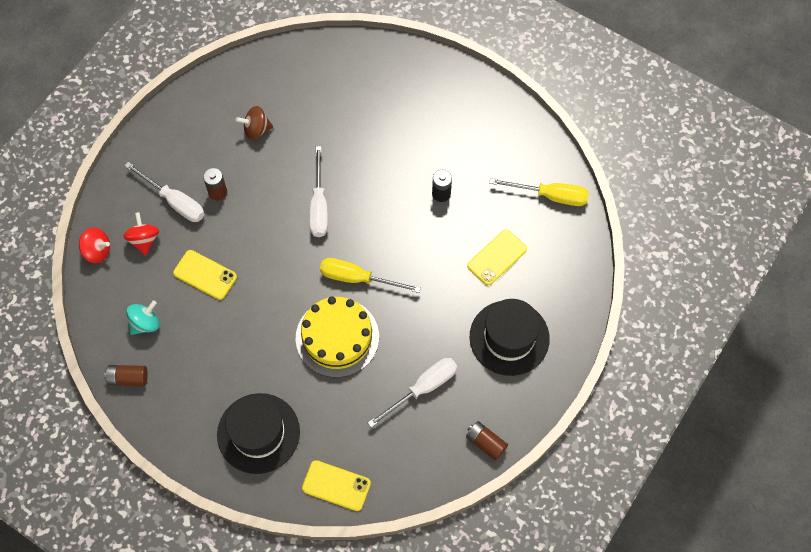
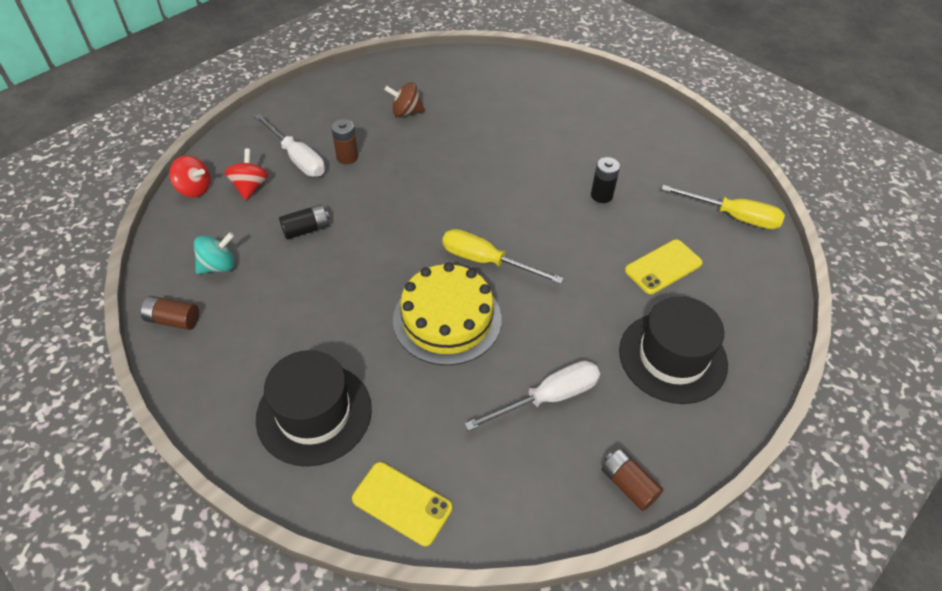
camera: 10 degrees right, 15 degrees down
yellow phone [173,250,237,300] -> black battery [279,204,330,240]
white screwdriver [309,146,328,237] -> none

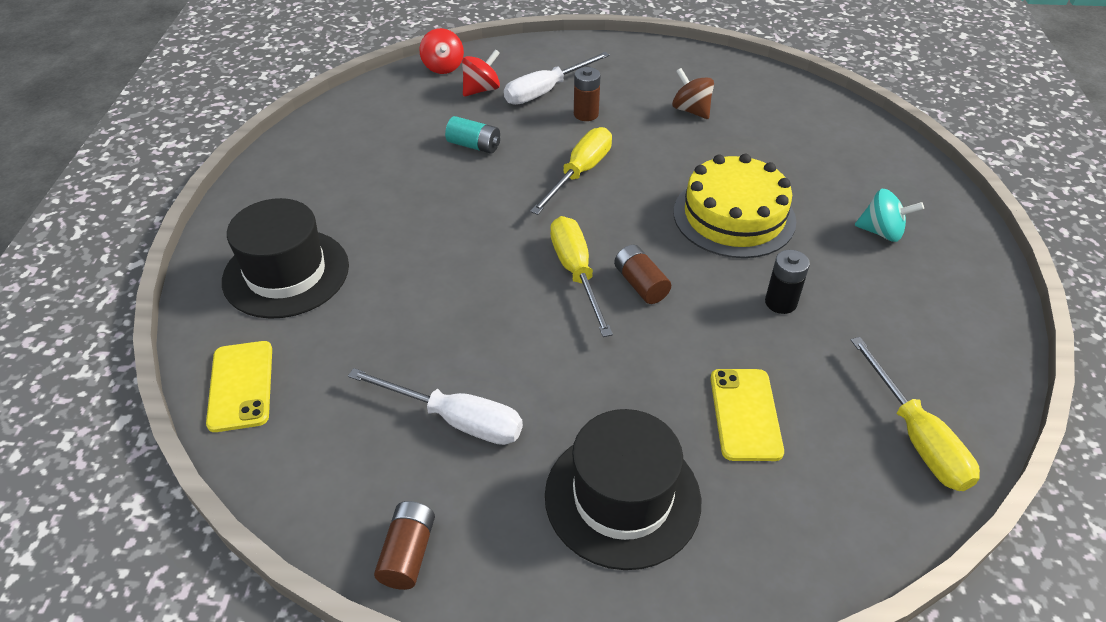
camera: 50 degrees right, 5 degrees down
brown battery [141,296,199,330] -> brown battery moved to [614,245,671,304]
turquoise spinning top [194,232,235,274] -> turquoise spinning top moved to [855,189,924,242]
white screwdriver [254,114,325,177] -> white screwdriver turned 45 degrees clockwise [504,52,610,105]
black battery [279,204,330,240] -> turquoise battery [445,116,500,154]
yellow cake [393,262,502,365] -> yellow cake moved to [674,154,796,258]
yellow phone [625,240,703,294] -> yellow phone turned 75 degrees clockwise [711,369,784,461]
none -> yellow screwdriver [530,127,612,215]

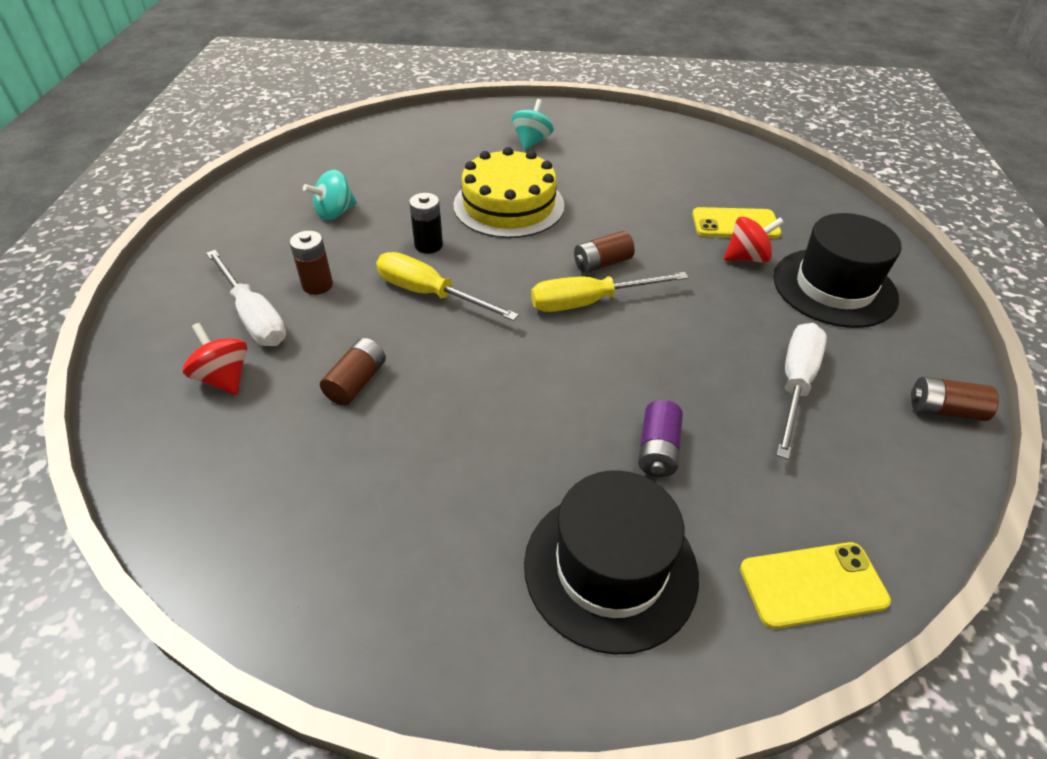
camera: 90 degrees left, 0 degrees up
red spinning top [419,28,464,74] -> red spinning top moved to [724,217,784,263]
turquoise battery [445,116,500,154] -> brown battery [320,338,386,406]
brown spinning top [672,68,714,119] -> turquoise spinning top [303,170,357,220]
black battery [765,250,810,314] -> black battery moved to [409,193,443,254]
yellow screwdriver [851,337,980,491] -> none
none -> purple battery [638,400,683,477]

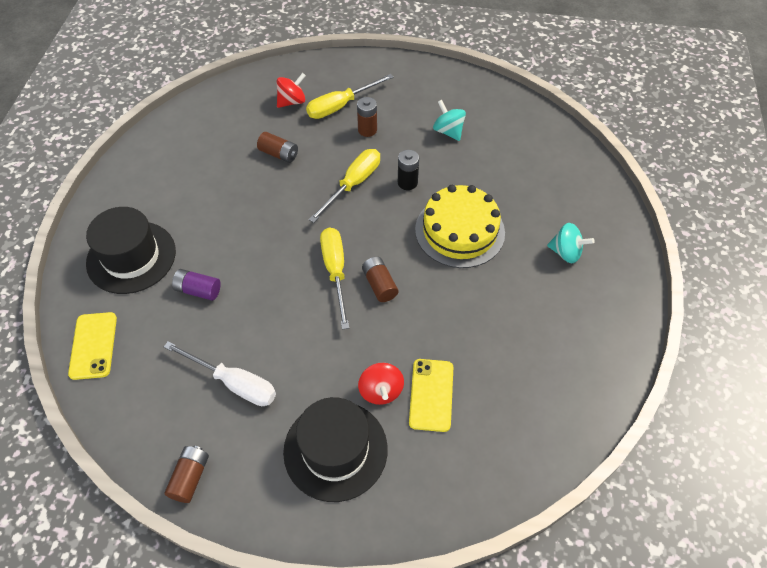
camera: 95 degrees right, 10 degrees up
white screwdriver [206,250,286,346] -> yellow screwdriver [306,74,394,119]

